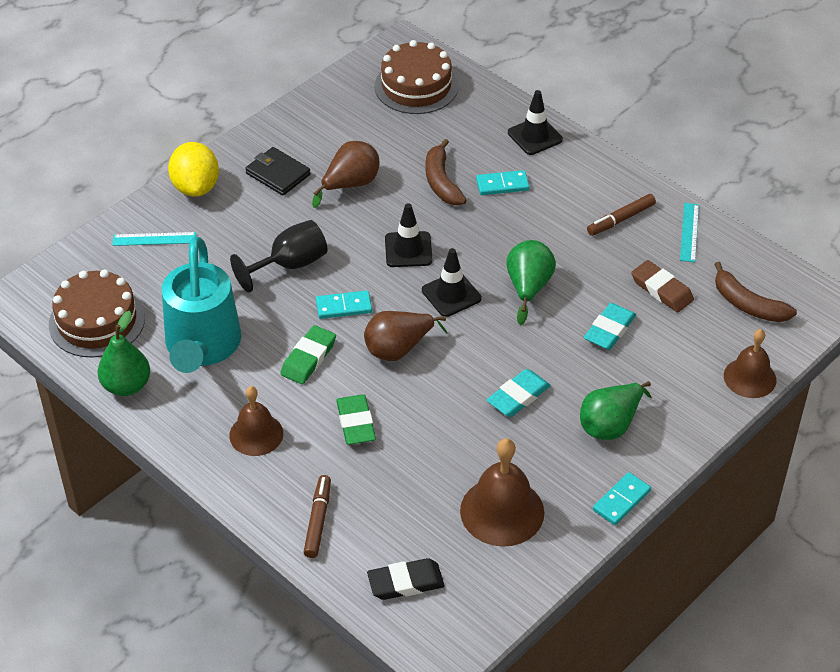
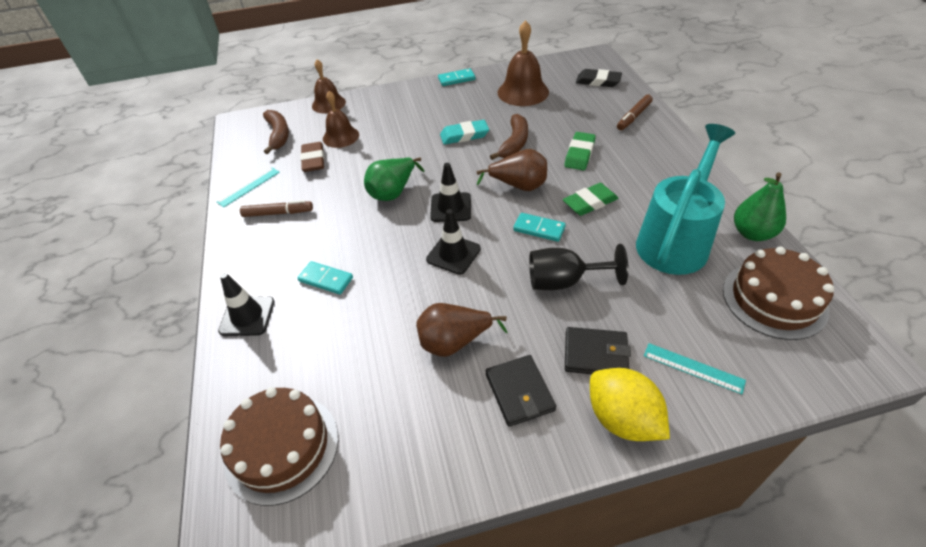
camera: 145 degrees left, 0 degrees up
yellow lemon [168,142,219,197] -> yellow lemon turned 60 degrees counterclockwise [590,368,670,441]
brown bell [229,386,283,456] -> brown bell moved to [323,91,359,148]
brown banana [426,139,467,205] -> brown banana moved to [490,114,528,160]
green pear [580,381,651,440] -> none
turquoise eraser [584,303,636,350] -> none
none -> black wallet [565,327,631,374]

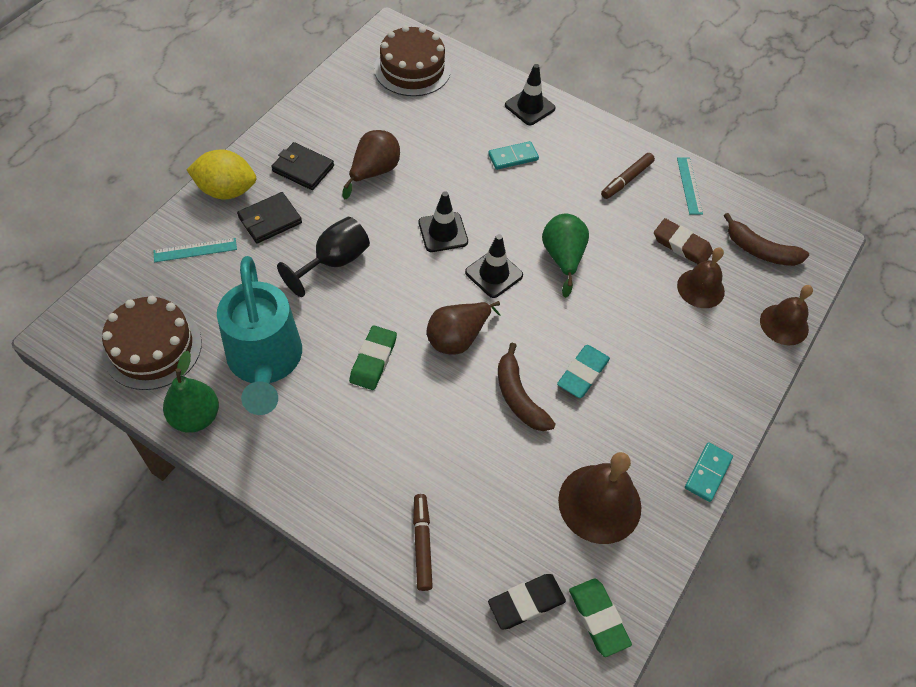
camera: 130 degrees right, 10 degrees up
turquoise domino [513,213,566,242] -> none
green eraser [564,132,596,170] -> green eraser moved to [569,578,632,657]

